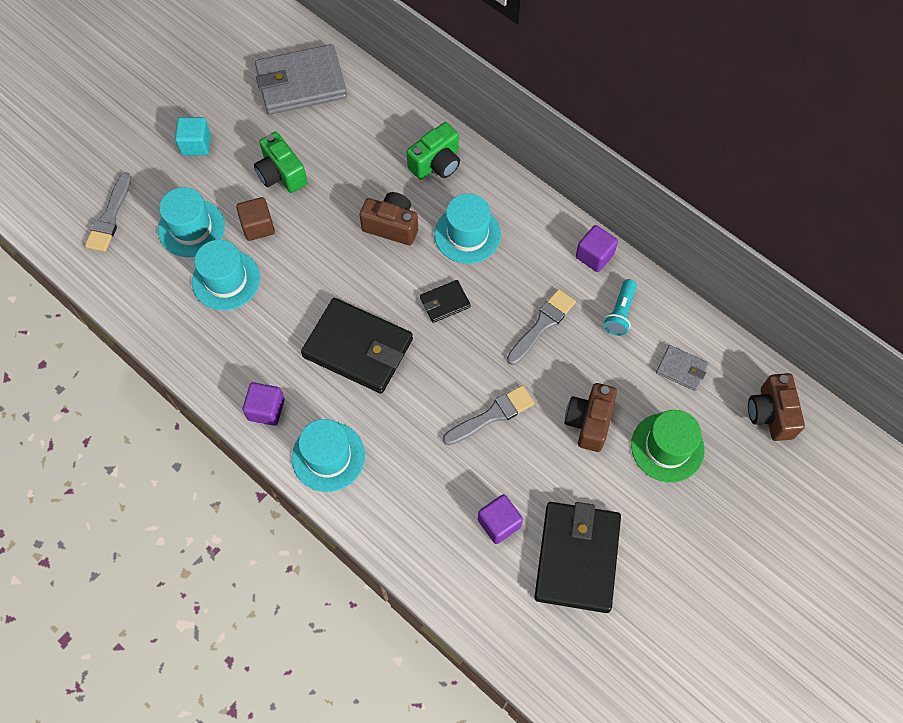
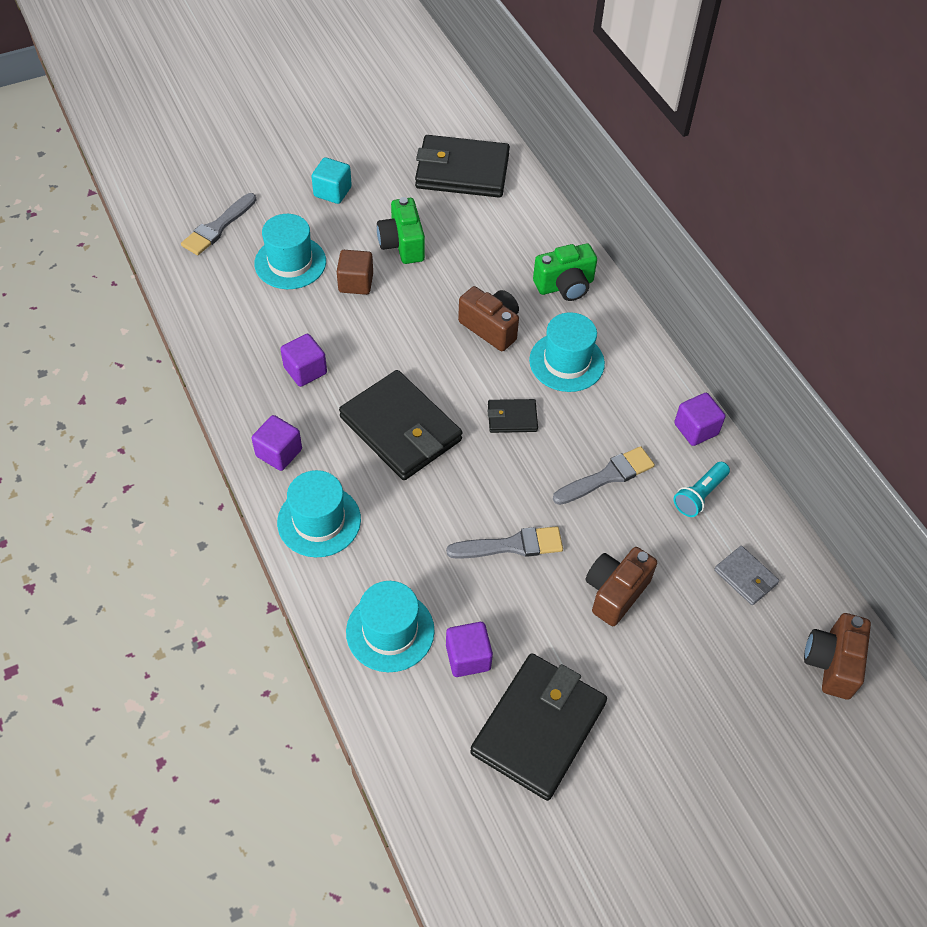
camera: 20 degrees right, 10 degrees down
turquoise hat [192,240,260,310] -> turquoise hat moved to [346,581,435,672]
grey wallet [255,44,347,115] -> black wallet [415,135,510,198]
green hat [631,410,705,483] -> none
none -> purple cube [281,334,327,387]

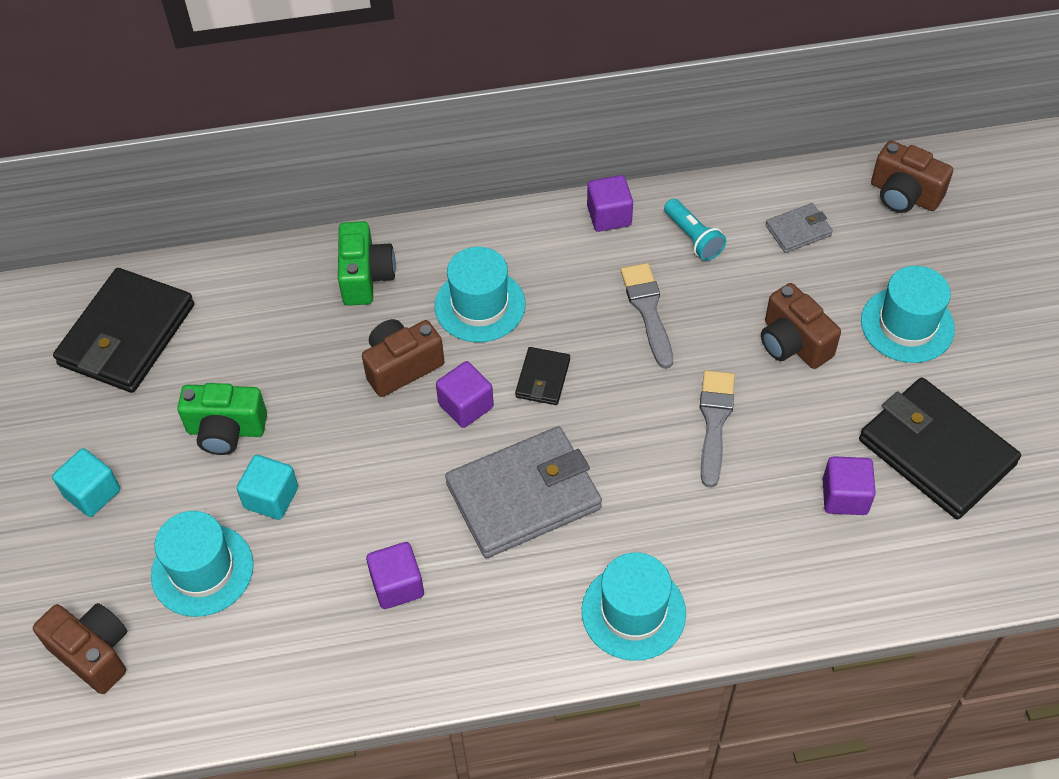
camera: 70 degrees left, 0 degrees up
grey brush [181,193,256,255] -> brown camera [33,603,127,694]
purple cube [252,415,302,471] -> purple cube moved to [436,361,494,428]
brown cube [337,250,373,295] -> turquoise cube [236,455,298,520]
black wallet [339,370,462,480] -> grey wallet [445,426,602,558]
turquoise hat [346,581,435,672] -> turquoise hat moved to [861,266,955,363]

